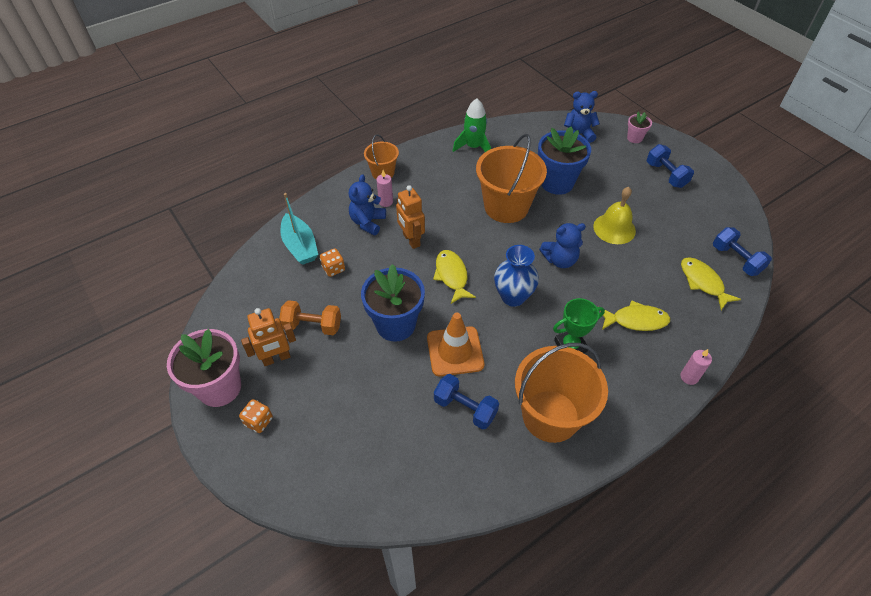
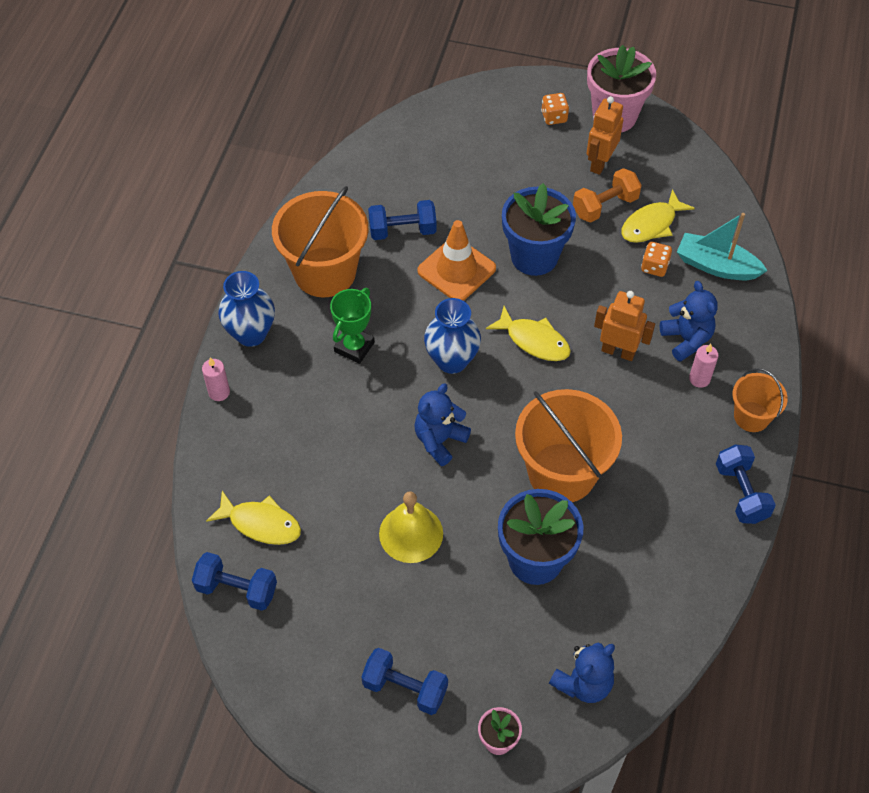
camera: 140 degrees right, 5 degrees up
green rocket [453,98,491,152] -> none
yellow fish [600,300,670,331] -> yellow fish moved to [621,189,695,243]
none -> blue vase [218,271,275,347]
none -> blue dumbbell [716,445,776,524]

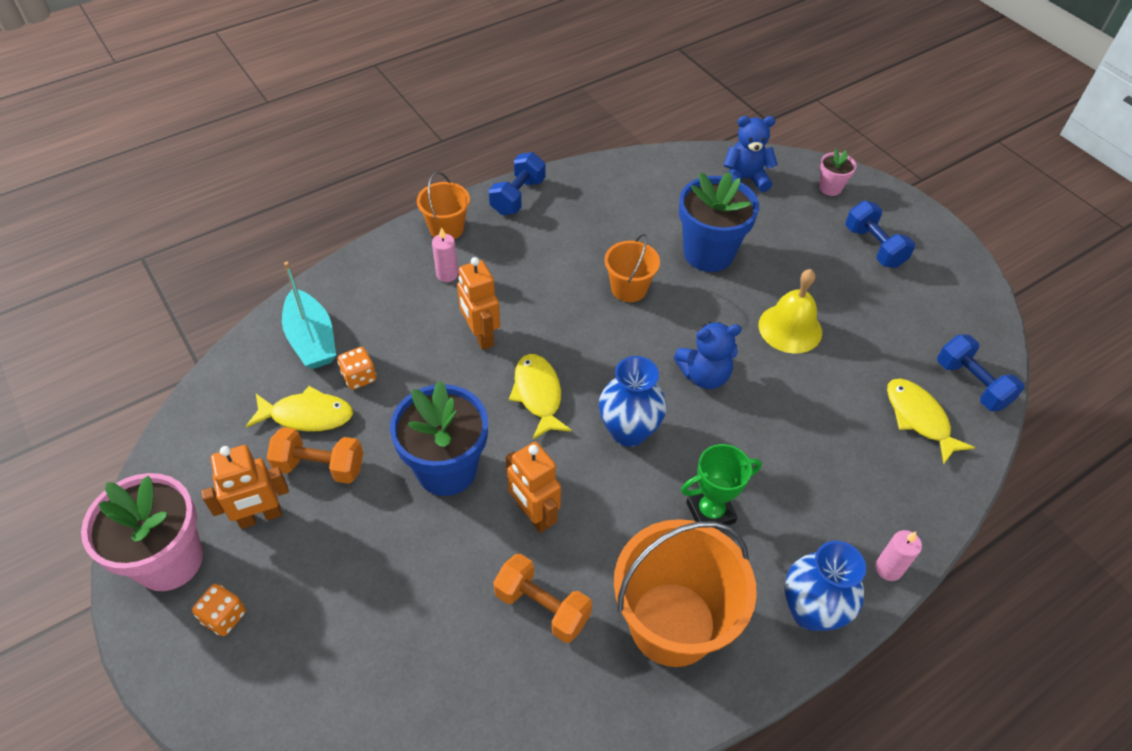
camera: 140 degrees left, 5 degrees down
blue dumbbell [368,200,437,240] -> orange dumbbell [493,554,592,643]
orange traffic cone [417,220,496,301] -> orange robot [506,442,561,533]
orange bucket [515,389,622,502] -> orange bucket [604,234,660,302], size x0.54
blue teddy bear [660,281,718,362] -> none

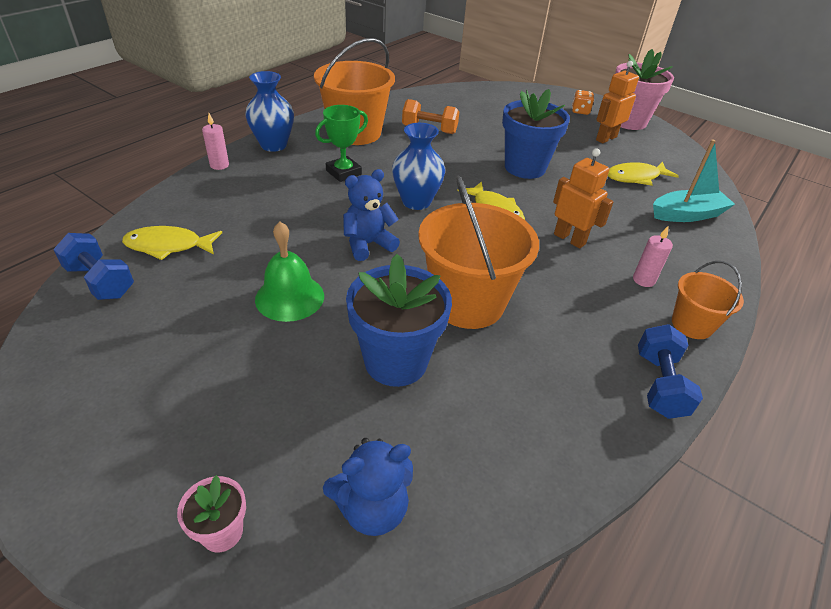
camera: 160 degrees right, 10 degrees down
orange dumbbell [267,427,363,484] -> none
turquoise boat [282,262,336,369] -> turquoise boat turned 120 degrees clockwise [653,139,735,222]
orange dice [338,347,376,390] -> none
orange robot [506,442,561,533] -> none
orange bucket [604,234,660,302] -> orange bucket [418,175,539,329], size x1.86
yellow bell [758,269,822,354] -> green bell [255,221,324,322]
blue dumbbell [845,201,915,268] -> none
yellow fish [887,379,975,465] -> yellow fish turned 135 degrees clockwise [122,226,222,260]

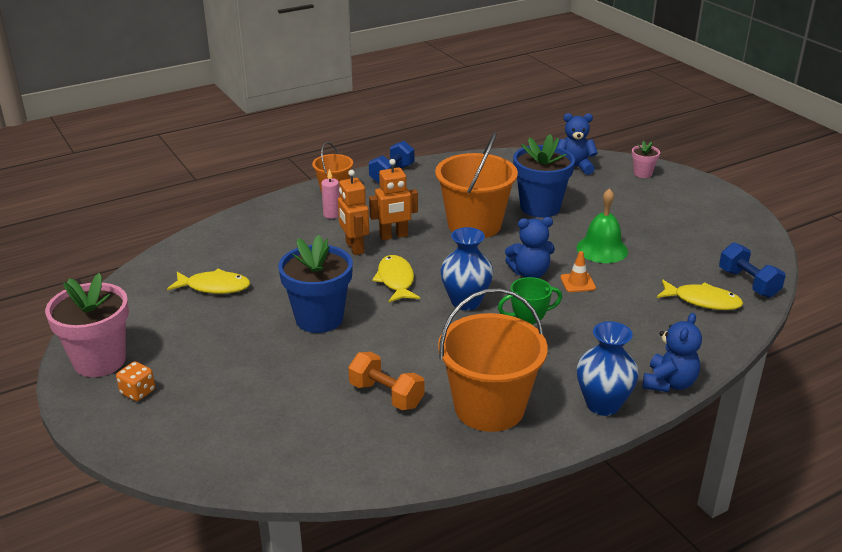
camera: 155 degrees left, 10 degrees down
pink candle [202,113,229,170] -> blue teddy bear [643,313,702,392]
orange robot [596,61,639,143] -> orange robot moved to [369,159,418,240]
turquoise boat [653,139,735,222] -> none
none -> orange traffic cone [560,251,596,292]

